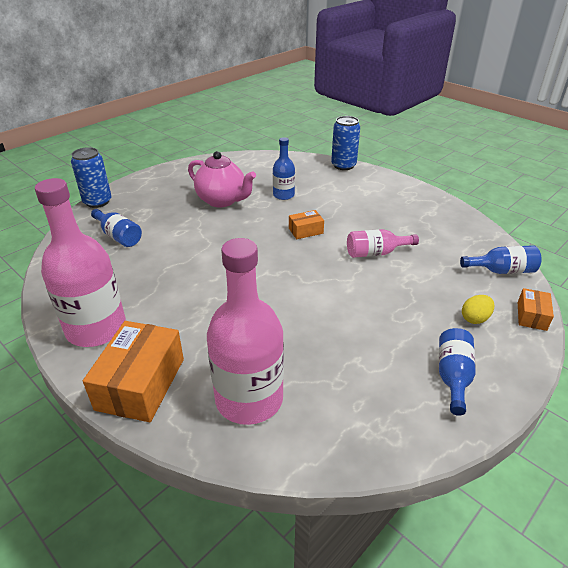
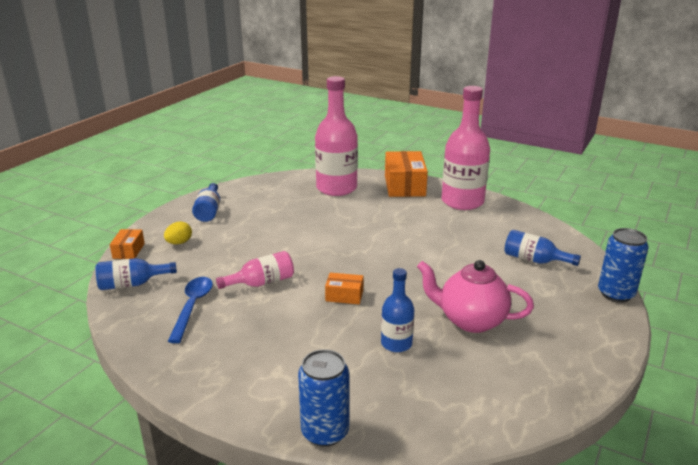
camera: 165 degrees right, 10 degrees down
orange box [289,210,324,239] -> orange box turned 45 degrees clockwise [325,273,363,304]
none -> blue spoon [168,277,213,343]

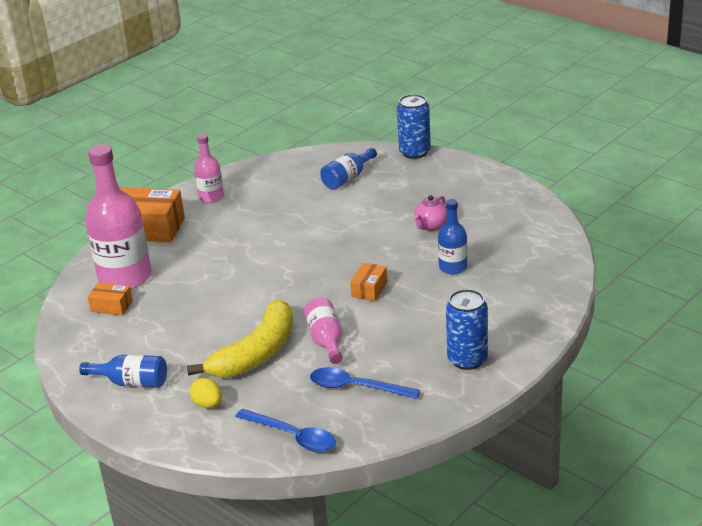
camera: 75 degrees left, 5 degrees up
blue bottle [96,258,177,290] -> blue spoon [235,409,336,452]
orange box [110,229,145,259] -> orange box moved to [88,282,133,316]
blue can [298,349,349,447] -> blue can moved to [446,289,488,370]
pink teapot [417,260,534,333] -> pink teapot [414,195,447,231], size x0.56
pink bottle [441,86,490,210] -> pink bottle [194,134,224,203], size x0.52
none -> yellow banana [187,299,293,377]

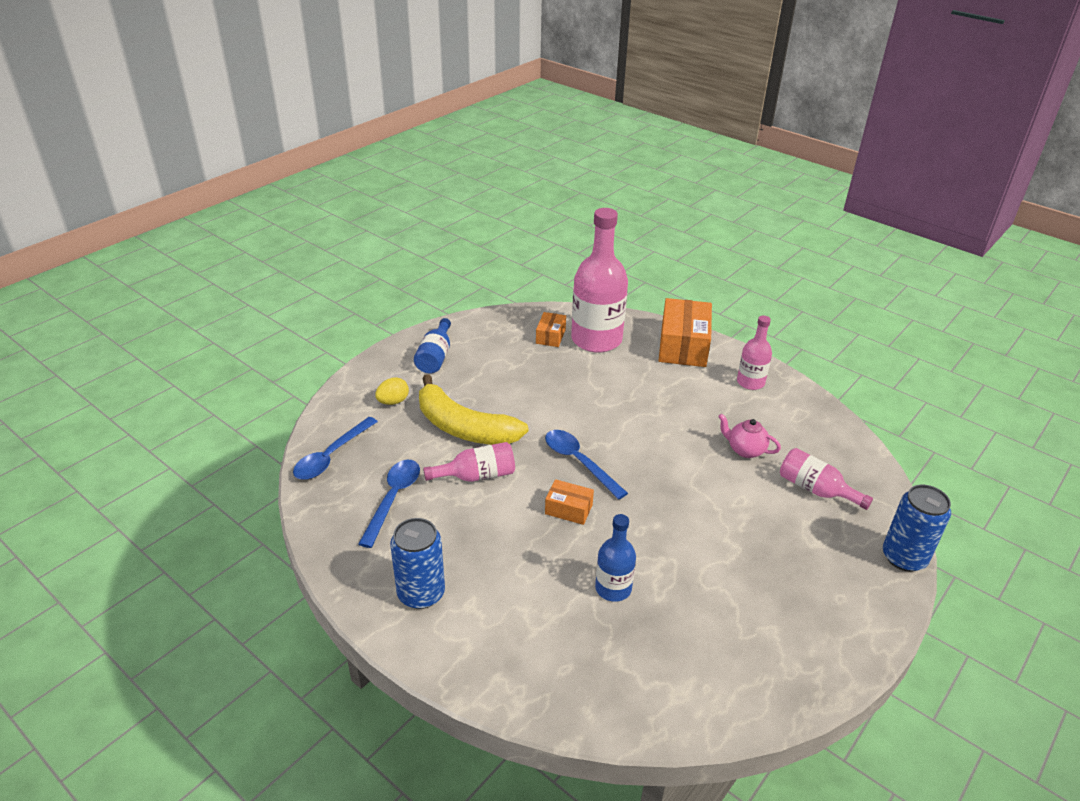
camera: 85 degrees right, 5 degrees up
blue bottle [320,148,377,190] -> pink bottle [780,448,873,510]
pink teapot [414,195,447,231] -> pink teapot moved to [718,414,781,458]
none -> blue spoon [545,430,628,500]

